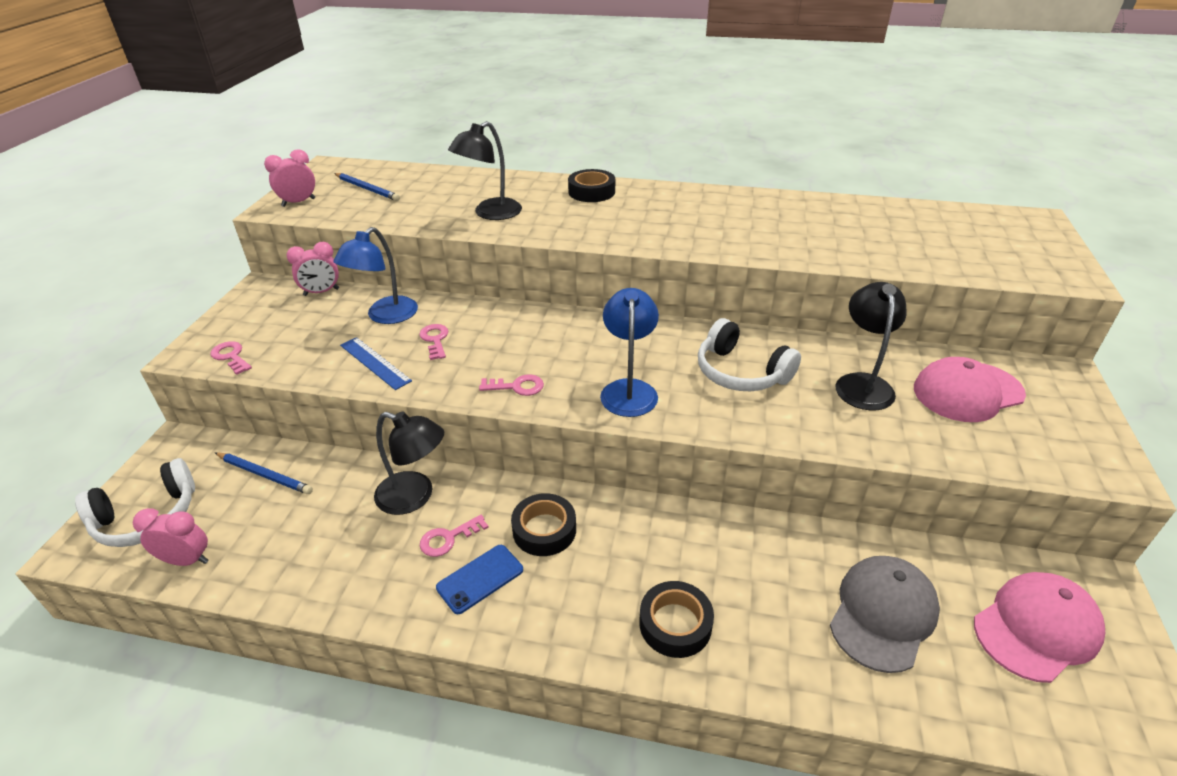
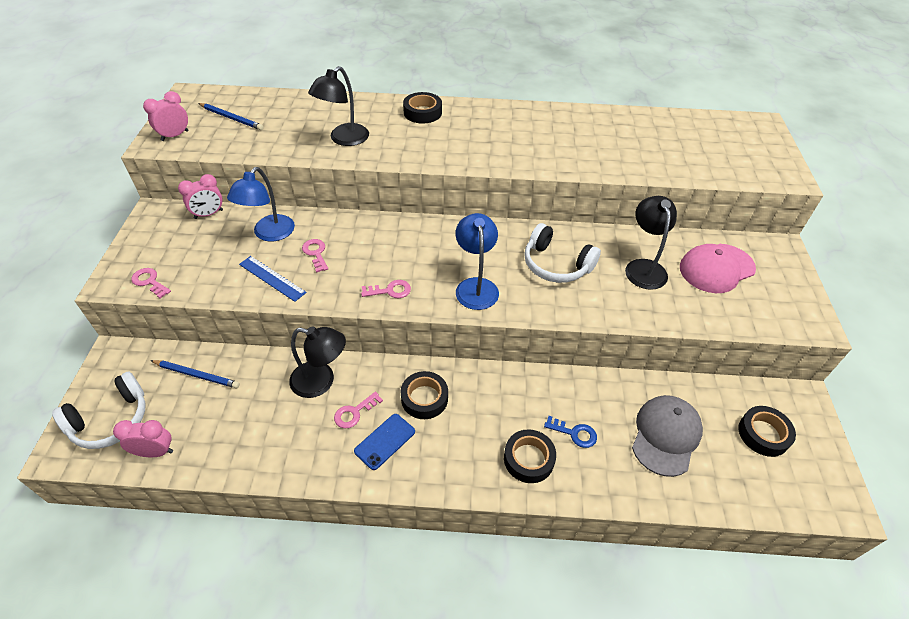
camera: 10 degrees left, 10 degrees up
pink cap [974,572,1105,683] -> black tape [738,406,796,457]
none -> blue key [544,416,597,448]

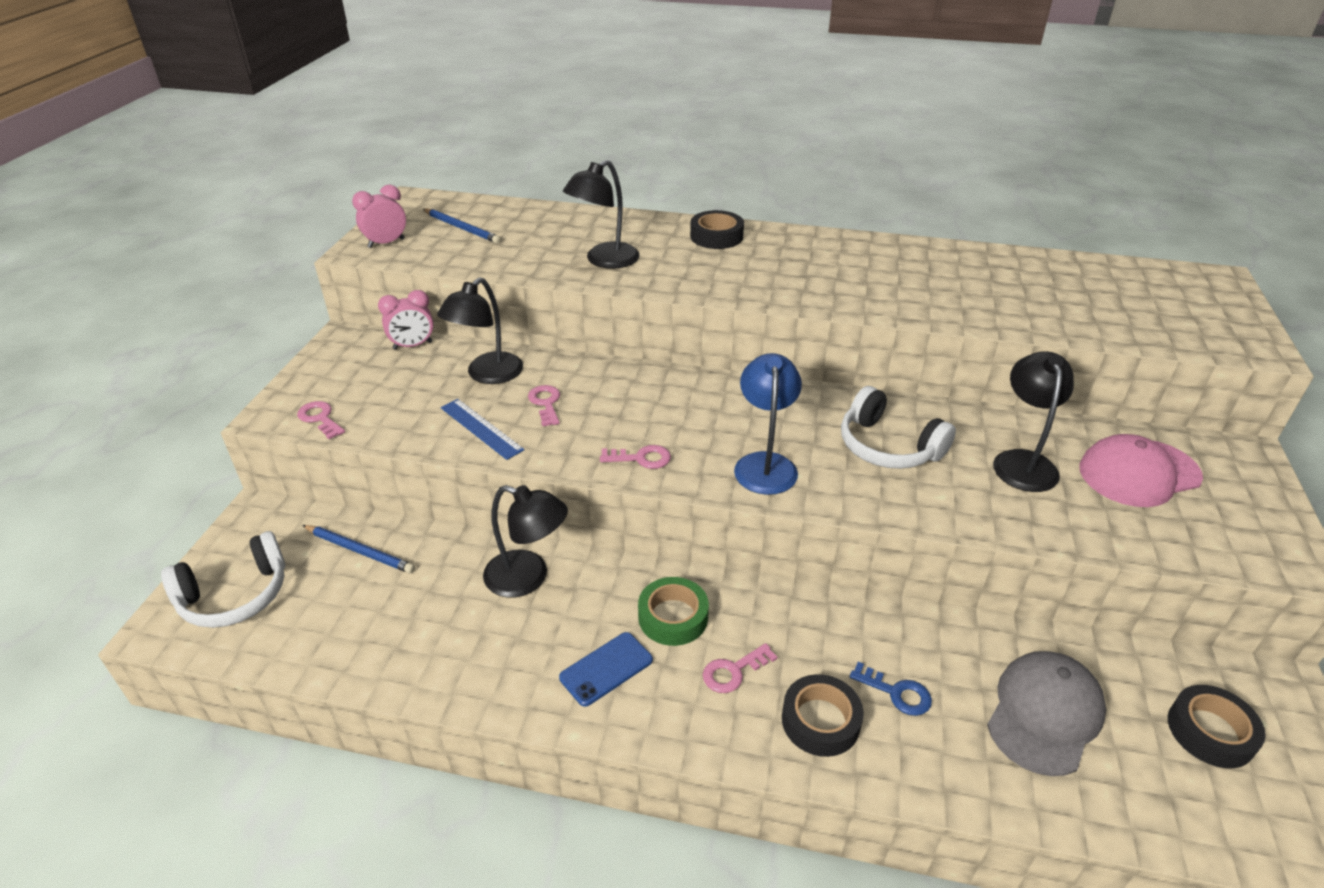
camera: 10 degrees right, 10 degrees down
pink clock [113,420,173,457] -> none
blue lamp [227,167,295,241] -> black lamp [437,277,523,384]
pink key [334,392,383,428] -> pink key moved to [703,643,777,693]
black tape [401,371,448,419] -> green tape [638,577,709,646]

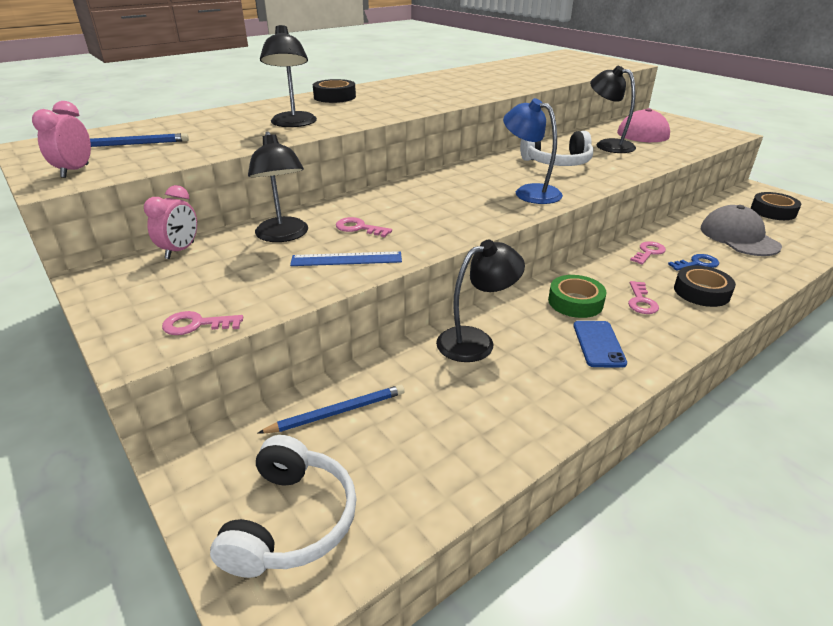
camera: 50 degrees left, 5 degrees down
pink key [600,445,671,469] -> pink key moved to [630,241,666,265]

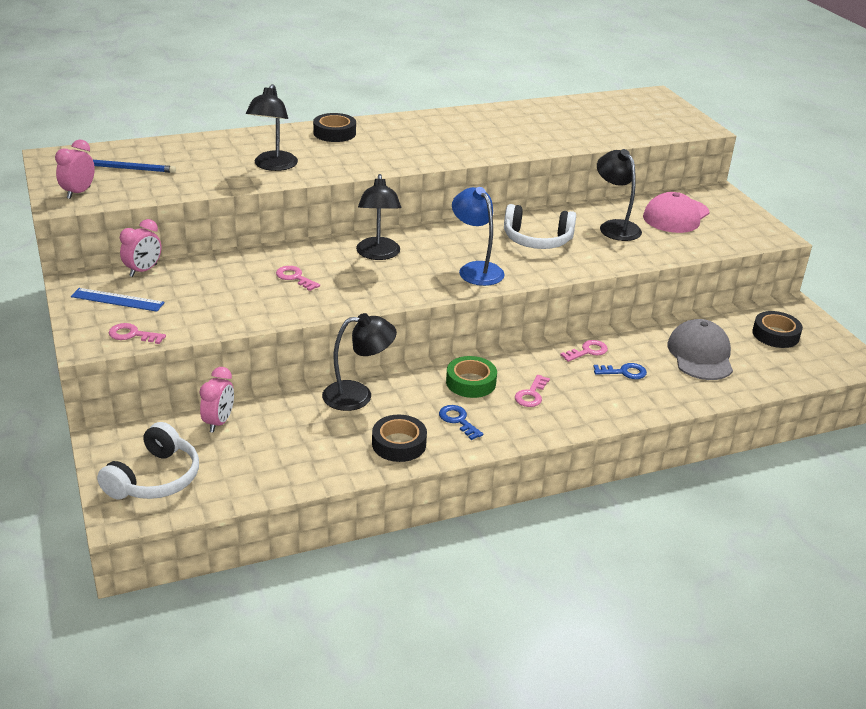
camera: 15 degrees right, 0 degrees up
black lamp [248,131,308,242] -> black lamp moved to [356,174,401,260]
blue pencil [258,385,405,434] -> pink clock [200,367,234,433]
blue ruler [290,251,402,266] -> blue ruler moved to [71,288,165,312]
blue phone [573,321,627,368] -> blue key [439,405,483,440]
black tape [674,265,736,307] -> black tape moved to [372,415,427,462]

